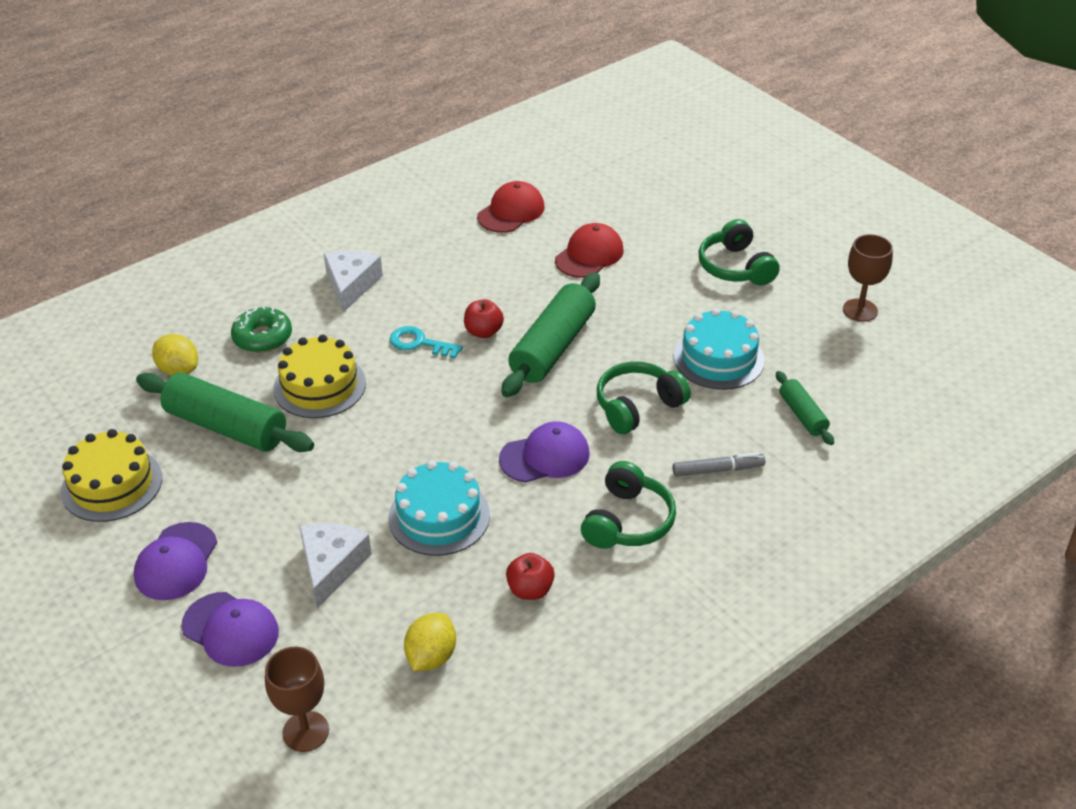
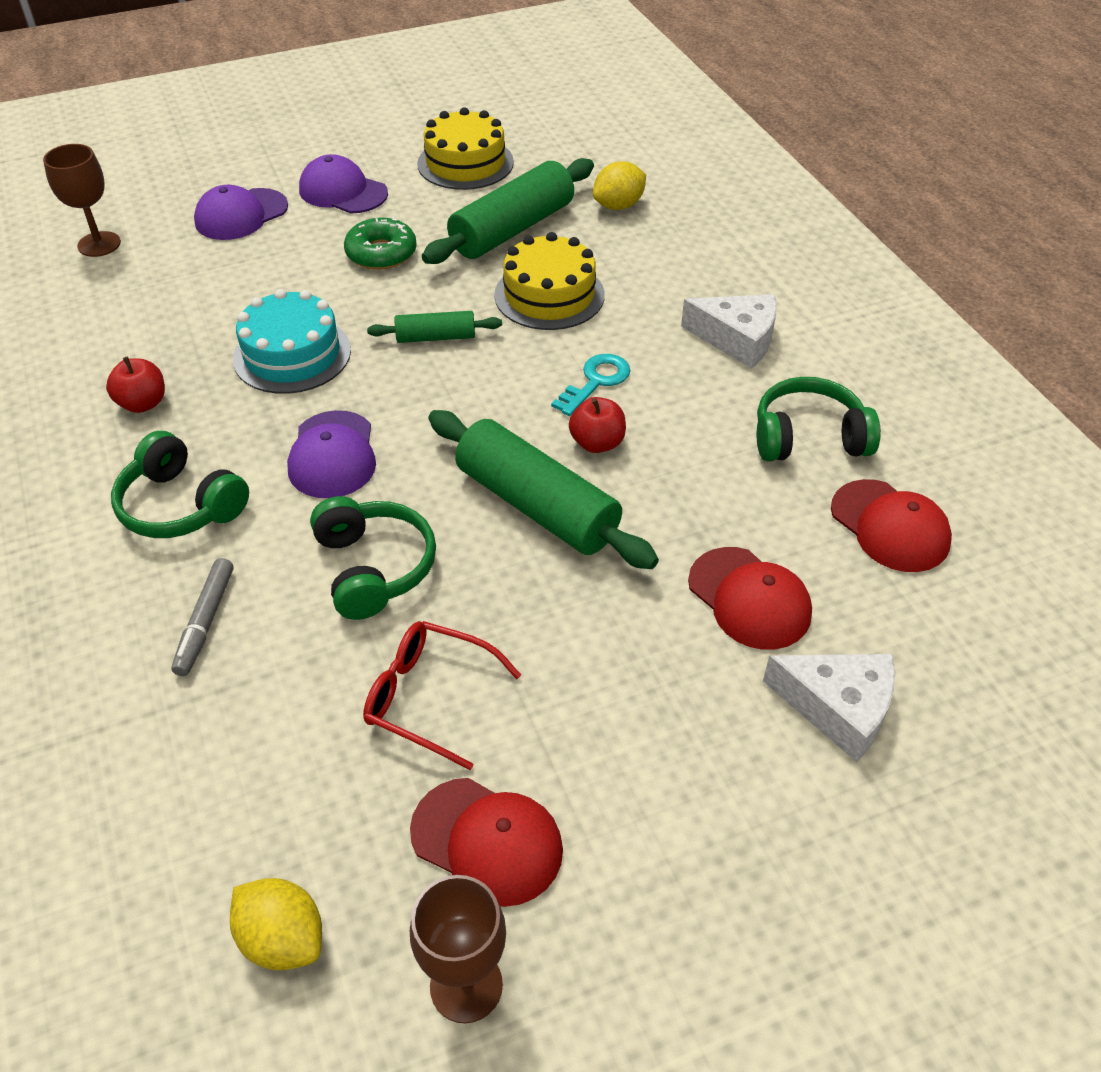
camera: 105 degrees right, 5 degrees up
green donut [231,306,292,353] -> green donut moved to [344,217,417,270]
white cheese [299,523,372,609] -> white cheese moved to [763,654,895,762]
yellow lemon [404,613,456,671] -> yellow lemon moved to [230,878,322,970]
turquoise cake [674,308,765,390] -> red glasses [363,621,521,770]
green headphones [699,219,780,286] -> green headphones moved to [757,377,881,461]
green rolling pin [776,371,834,445] -> green rolling pin moved to [367,311,502,343]
none -> red cap [410,778,563,907]

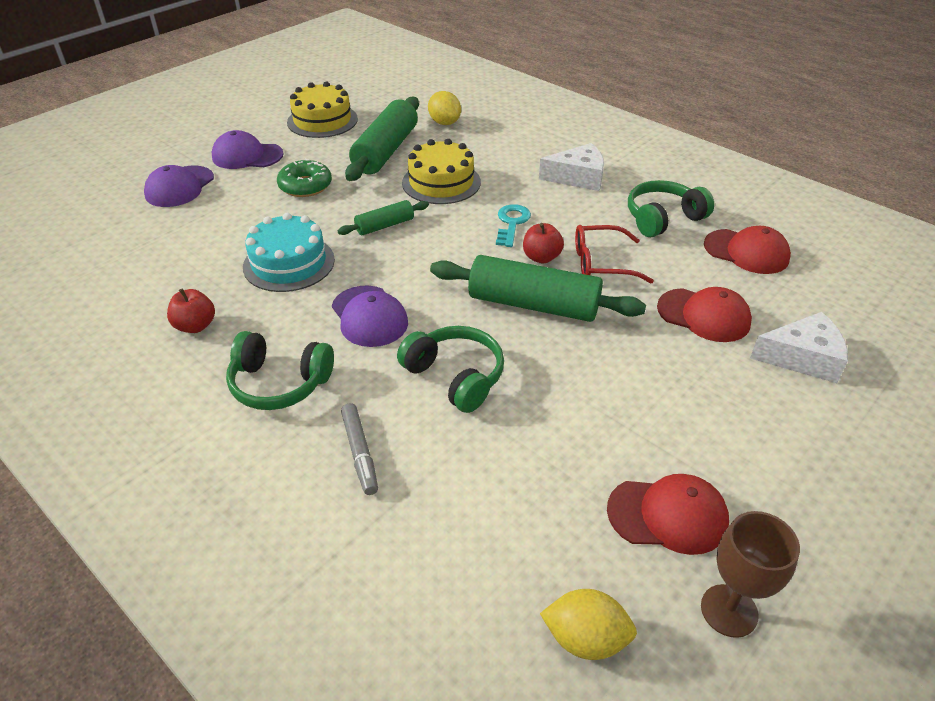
camera: 25 degrees left, 5 degrees down
brown goblet [43,144,121,257] -> none
red glasses [363,621,521,770] -> red glasses moved to [575,225,654,283]
yellow lemon [593,161,646,210] -> yellow lemon turned 60 degrees counterclockwise [428,91,461,125]

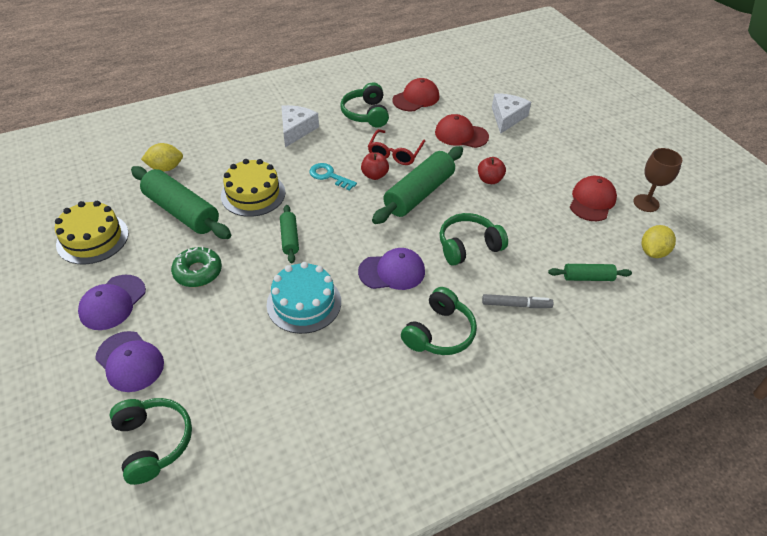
camera: 70 degrees left, 5 degrees up
red apple [167,288,215,333] -> red apple moved to [478,157,506,184]
red cap [657,287,752,342] -> red cap turned 120 degrees counterclockwise [435,114,489,148]
none -> green headphones [110,398,192,485]
none -> green rolling pin [548,264,632,281]

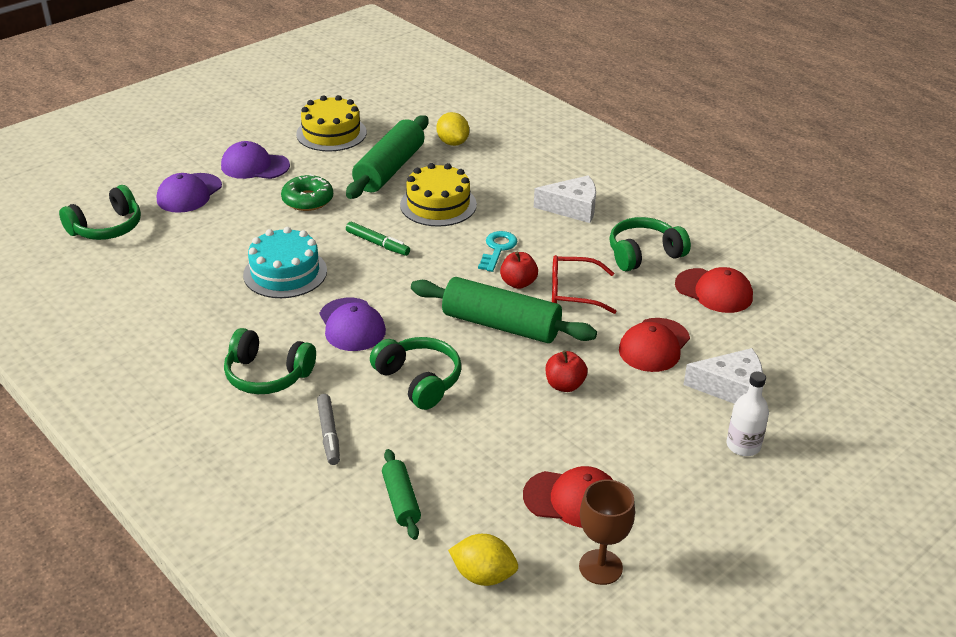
camera: 75 degrees right, 10 degrees down
green rolling pin [280,205,299,264] -> green marker [346,222,410,256]
red cap [435,114,489,148] -> red cap turned 150 degrees counterclockwise [619,318,690,372]
none -> white bottle [726,372,769,456]

